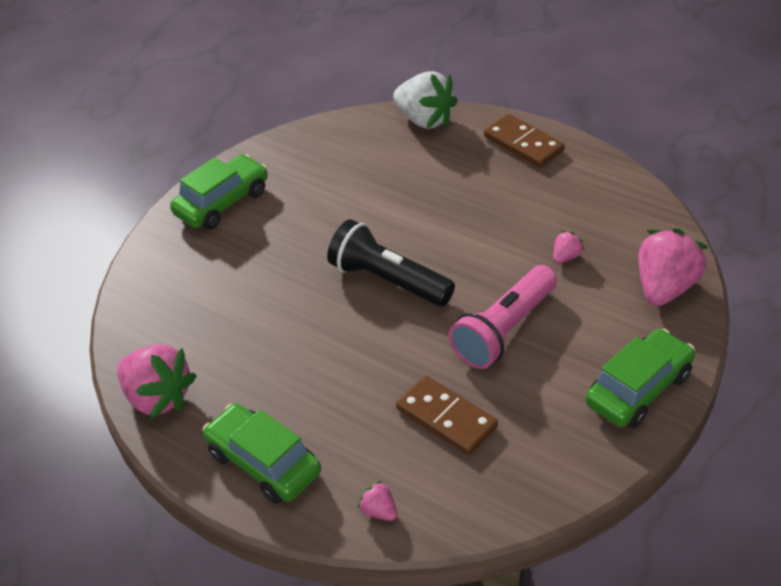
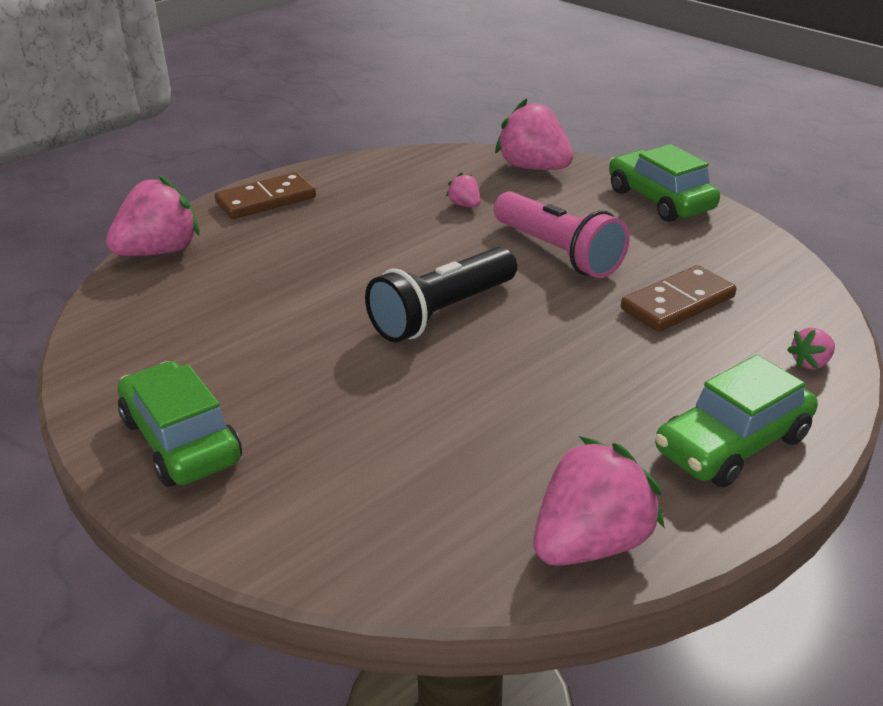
camera: 80 degrees left, 10 degrees down
white strawberry [393,71,458,129] -> pink strawberry [106,175,200,256]

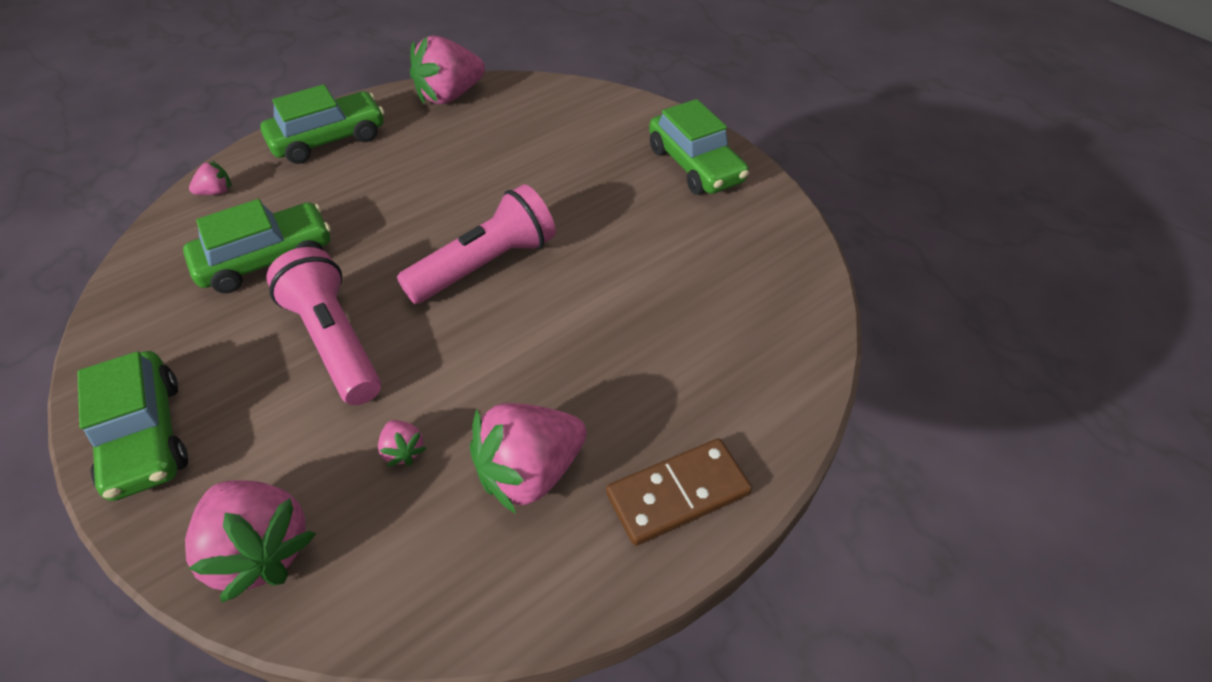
camera: 175 degrees left, 15 degrees up
pink strawberry [106,175,200,256] -> pink strawberry moved to [470,403,587,514]
black flashlight [365,247,517,342] -> pink flashlight [397,184,556,304]
brown domino [621,265,736,332] -> green car [183,199,331,293]

